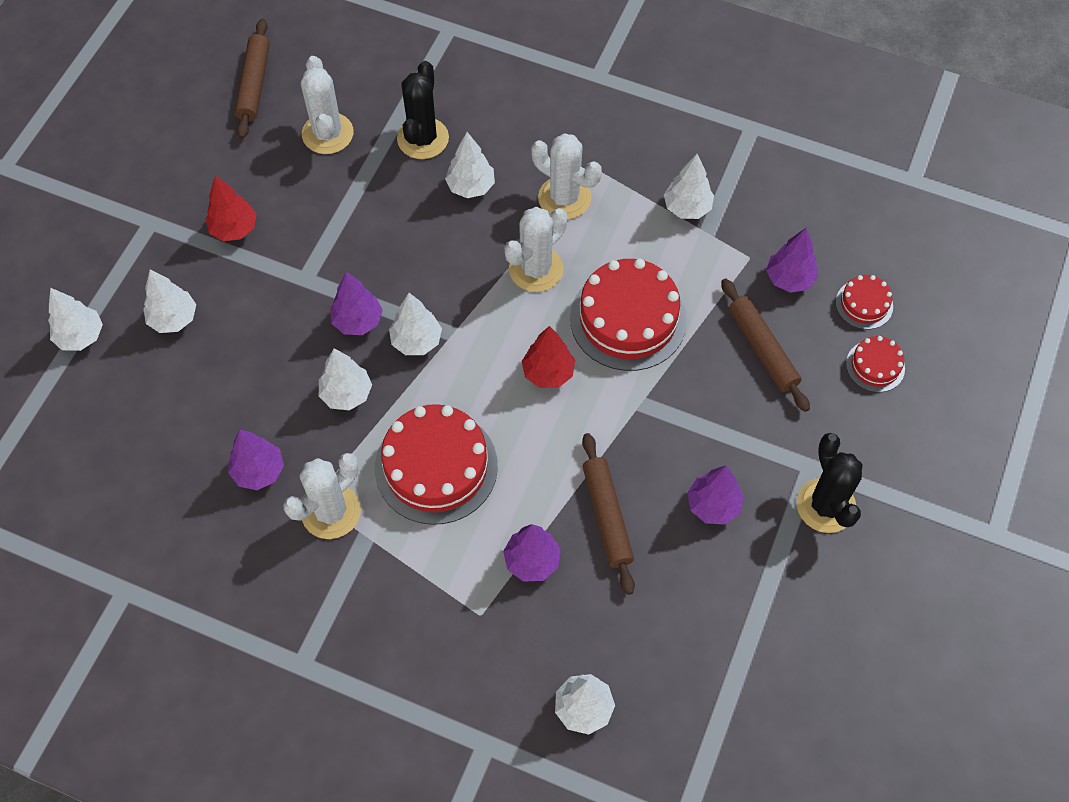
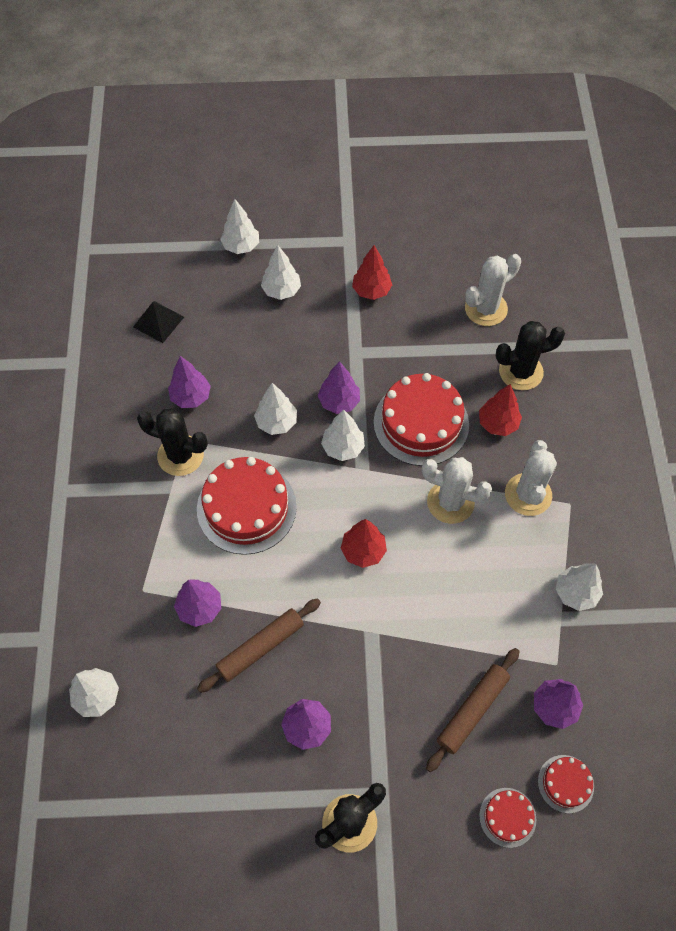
camera: 65 degrees right, 0 degrees up
brown rolling pin [235,19,270,139] -> none
white cactus [283,453,361,539] -> black cactus [137,408,208,476]
white tree [445,132,495,198] -> red tree [479,384,522,436]
red cake [570,259,687,371] -> red cake moved to [374,373,469,466]
none -> black pyramid [133,301,184,343]

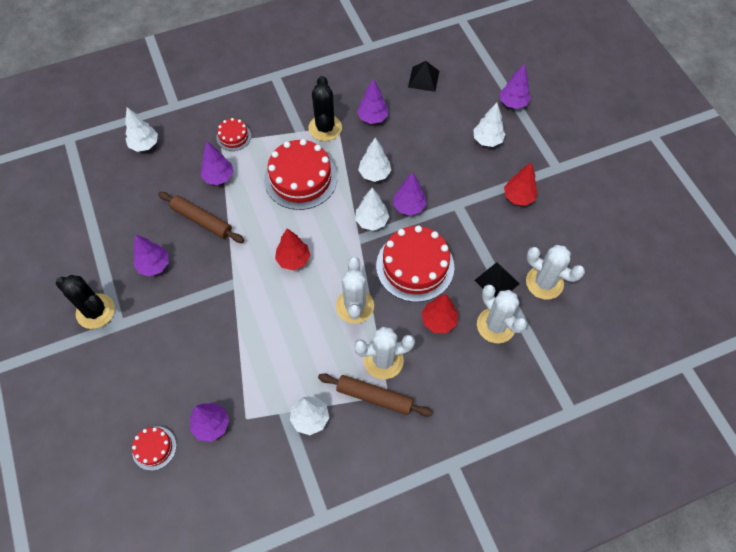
camera: 70 degrees right, 0 degrees up
white tree [220,199,259,254] -> purple tree [500,63,531,109]
brown rolling pin [426,648,520,772] -> brown rolling pin moved to [318,373,433,417]
red cake [479,788,536,848] -> red cake moved to [216,118,251,151]
black cactus [496,321,565,390] -> white cactus [477,285,527,343]
none -> black pyramid [474,262,520,298]

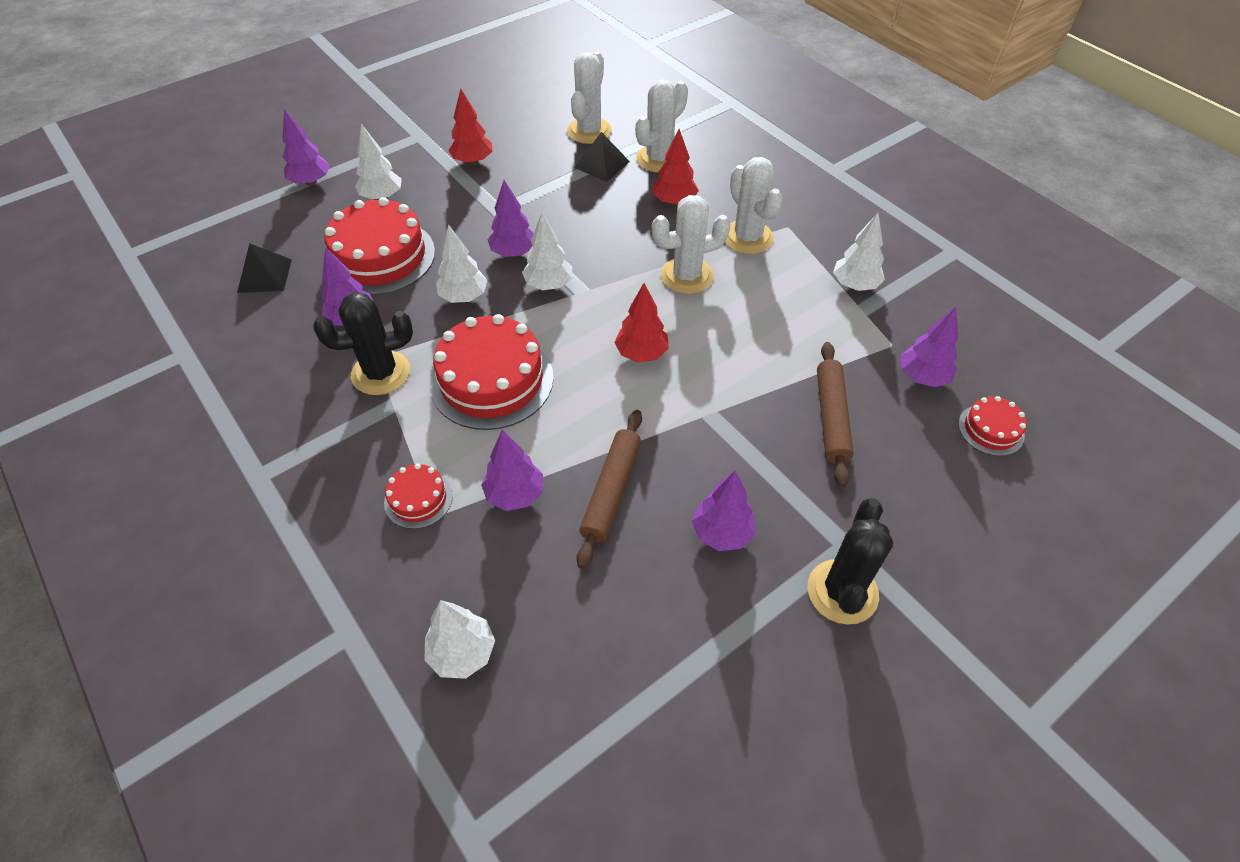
camera: 105 degrees left, 10 degrees down
brown rolling pin [318,373,433,417] -> brown rolling pin moved to [817,342,854,487]
red cake [376,225,454,302] -> red cake moved to [324,197,435,295]

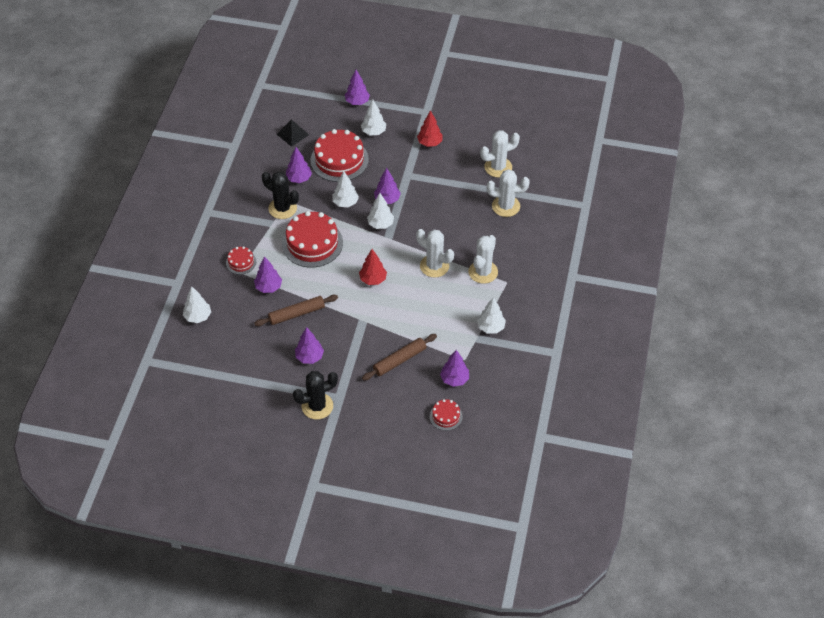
camera: 50 degrees right, 0 degrees up
black pyramid [574,132,630,182] -> none
red tree [652,129,699,205] -> none

